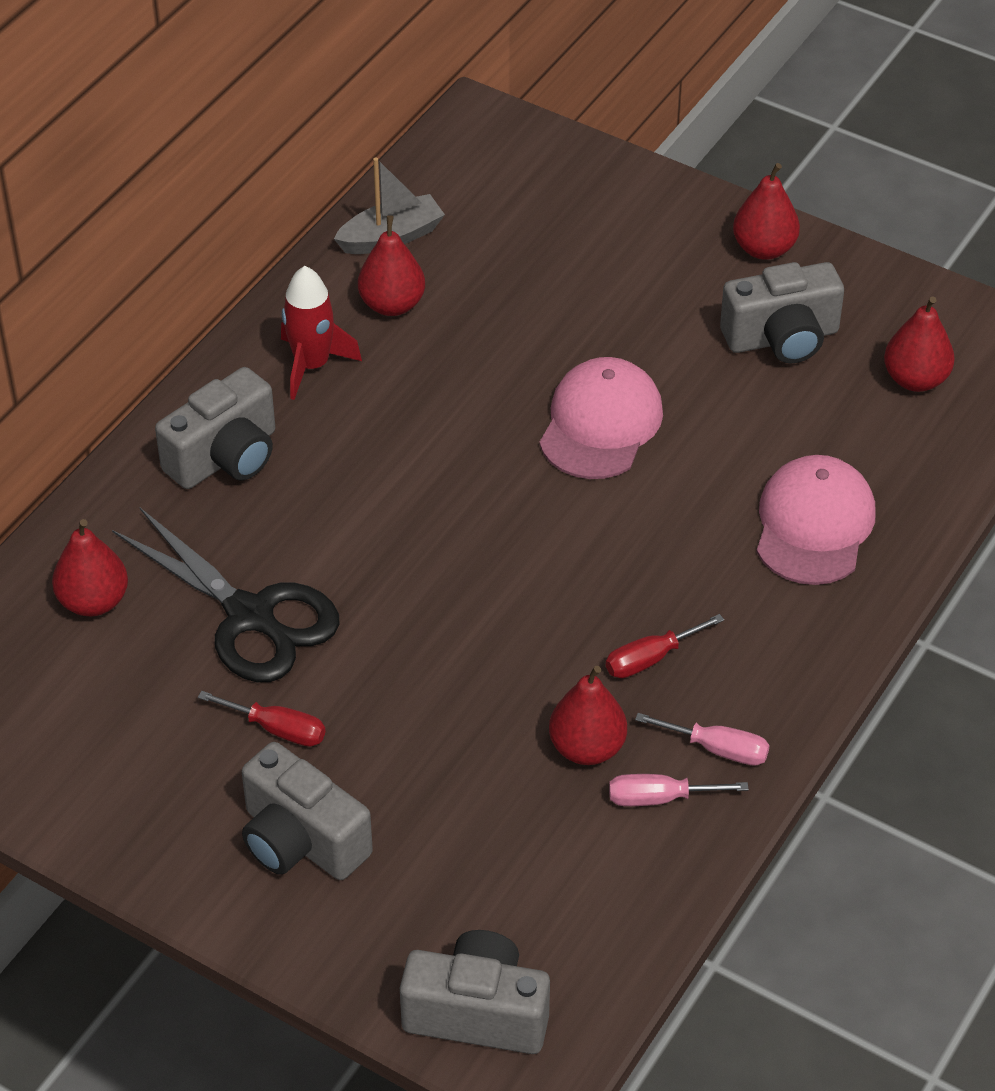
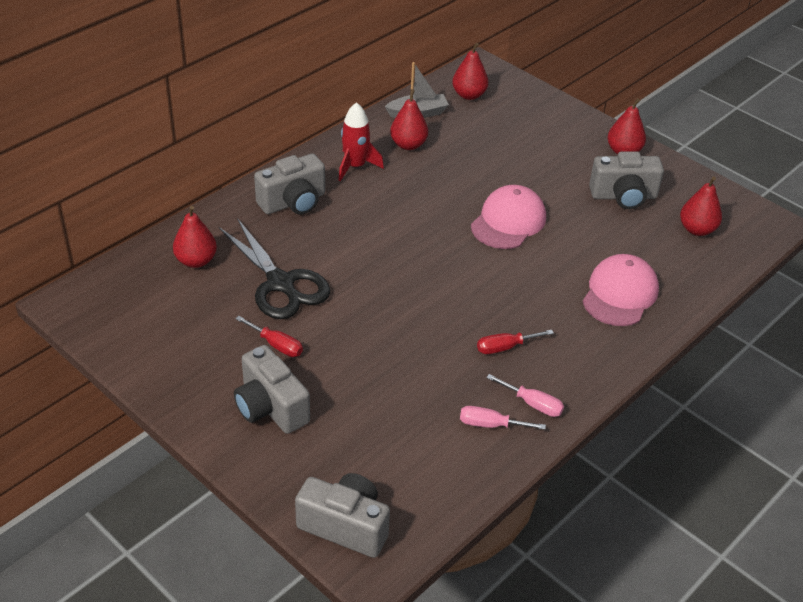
camera: 10 degrees right, 5 degrees down
red pear [549,666,627,765] -> red pear moved to [452,43,488,100]

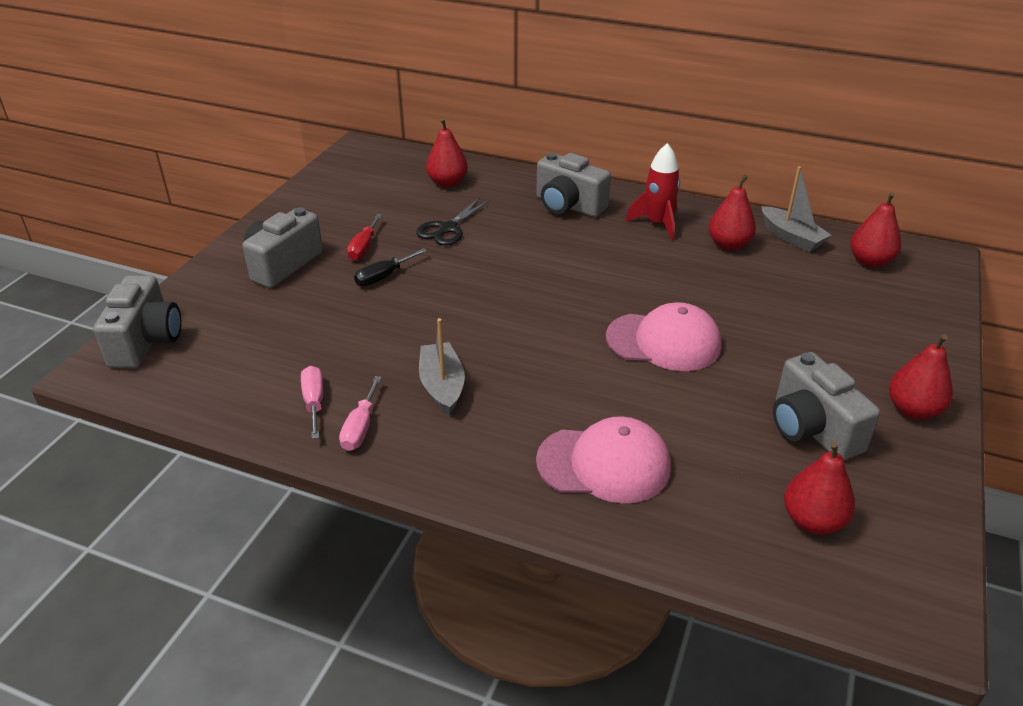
camera: 70 degrees right, 5 degrees down
black scissors [219,218,330,319] -> black scissors [416,198,490,246], size x0.61
red screwdriver [477,330,554,354] -> grey boat [419,318,465,415]
none -> black screwdriver [354,248,427,287]

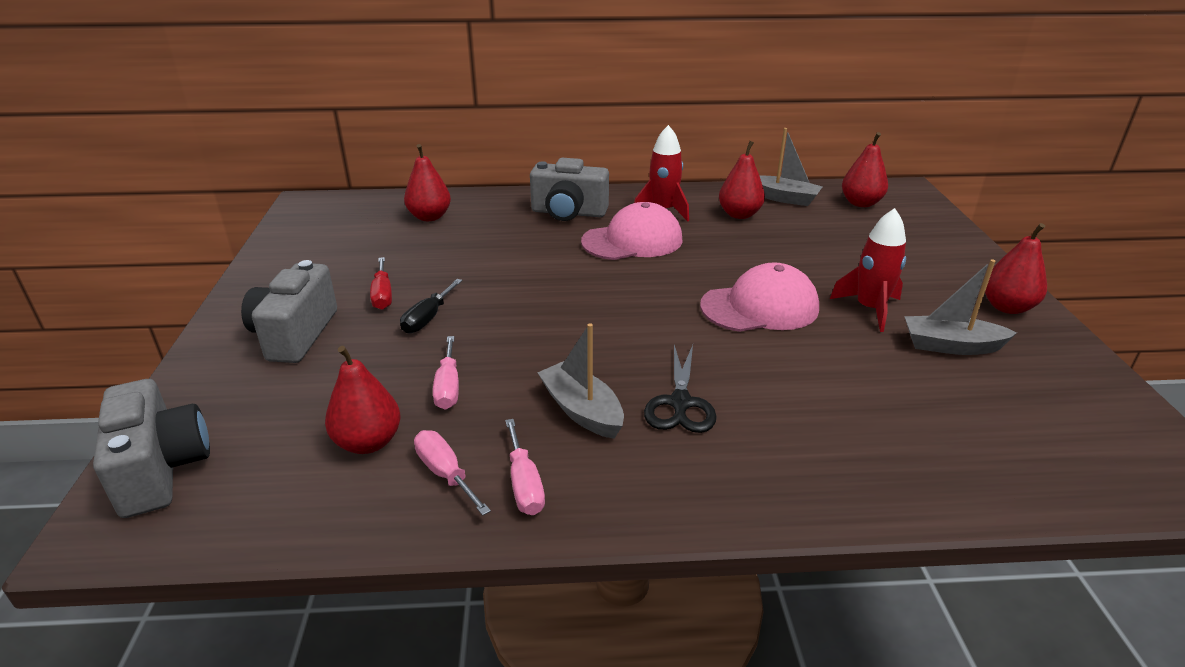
camera: 25 degrees left, 5 degrees down
black scissors [416,198,490,246] -> black scissors moved to [644,345,717,433]
pink cap [536,416,671,503] -> pink cap moved to [581,202,683,260]
grey camera [773,352,880,460] -> grey boat [904,260,1017,355]
red pear [784,441,855,534] -> red pear moved to [325,346,401,454]
none -> pink screwdriver [433,336,459,410]
none -> red rocket [830,208,906,332]

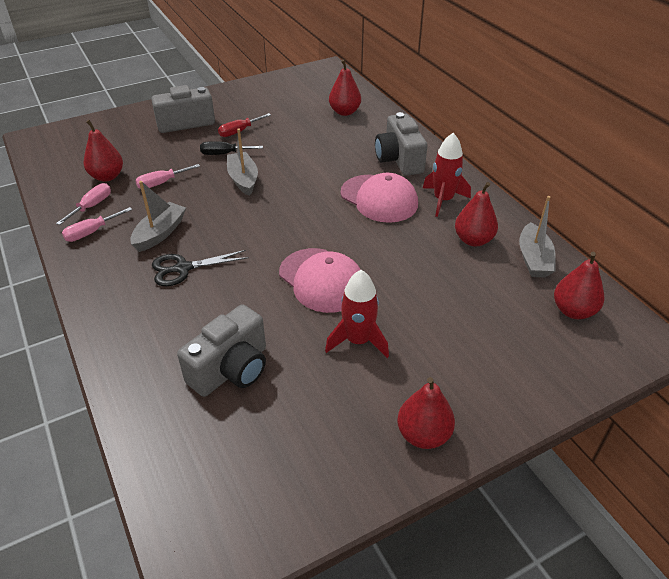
camera: 65 degrees right, 10 degrees up
grey camera [93,379,210,518] -> grey camera moved to [177,304,266,397]
grey boat [904,260,1017,355] -> grey boat moved to [227,129,258,196]

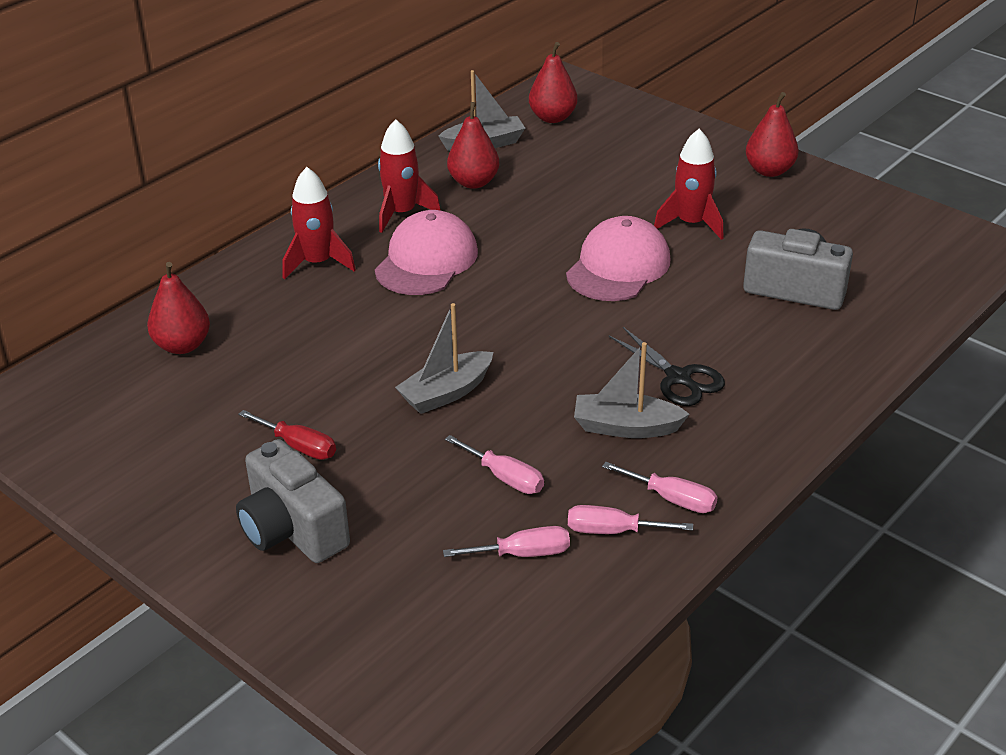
camera: 110 degrees left, 5 degrees down
red pear [84,120,123,182] -> pink screwdriver [443,526,570,557]
black screwdriver [200,141,263,155] -> none
grey camera [375,112,427,176] -> red rocket [283,167,356,279]

